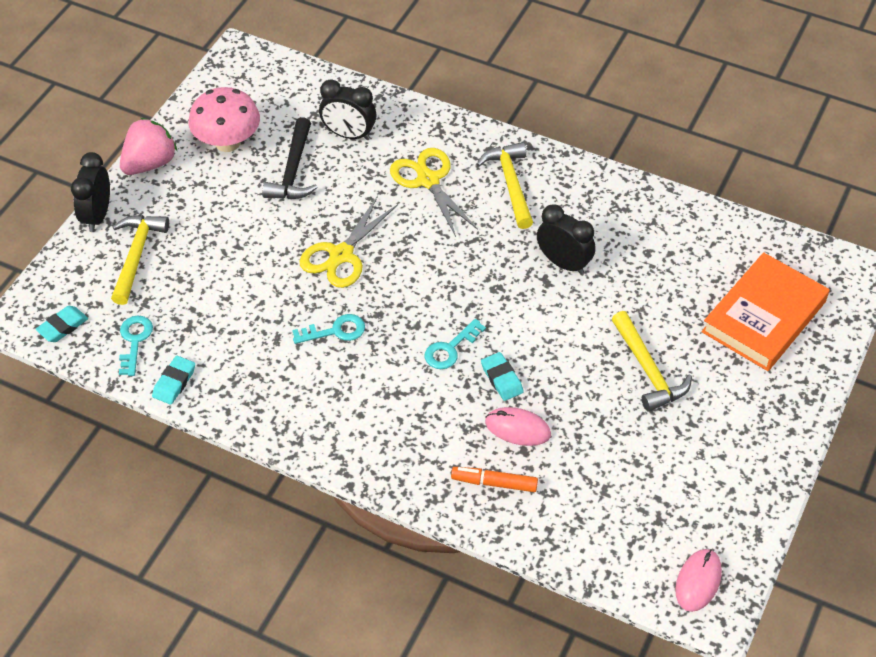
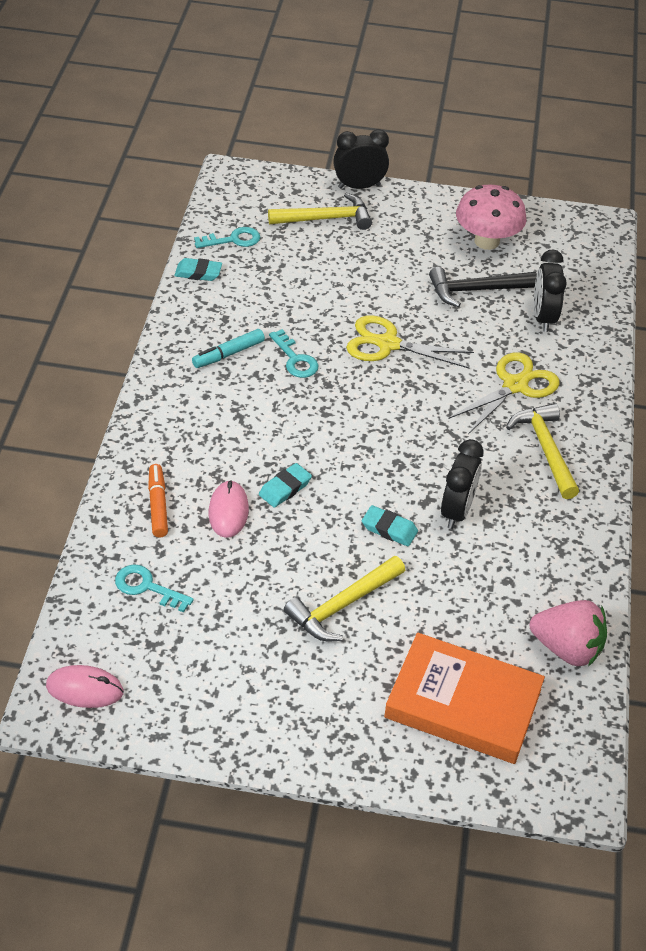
camera: 70 degrees right, 5 degrees down
turquoise eraser [36,306,88,342] -> turquoise eraser moved to [362,505,418,546]
pink strawberry [120,118,177,175] -> pink strawberry moved to [530,600,607,666]
turquoise key [425,319,486,369] -> turquoise key moved to [115,565,194,613]
yellow hammer [476,142,533,229] -> yellow hammer turned 75 degrees counterclockwise [506,403,579,499]
none -> turquoise marker [192,329,265,368]

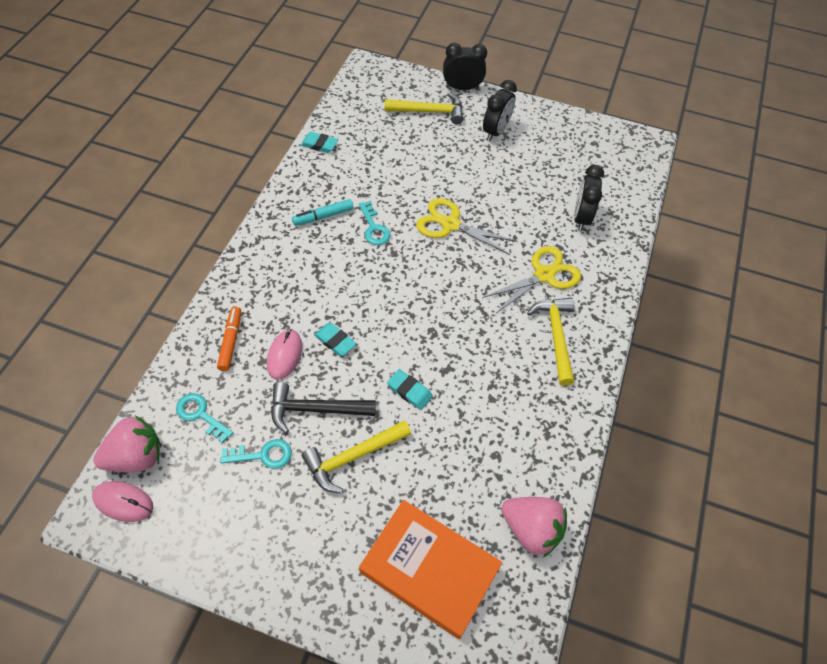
camera: 10 degrees right, 10 degrees up
turquoise key [194,227,260,248] -> turquoise key moved to [220,439,292,469]
turquoise eraser [259,463,312,508] -> turquoise eraser turned 75 degrees clockwise [314,323,357,356]
black hammer [429,267,537,307] -> black hammer moved to [271,382,376,433]
black clock [441,439,484,529] -> black clock moved to [483,80,517,141]
pink mushroom [456,185,527,250] -> none
none -> pink strawberry [93,416,161,472]

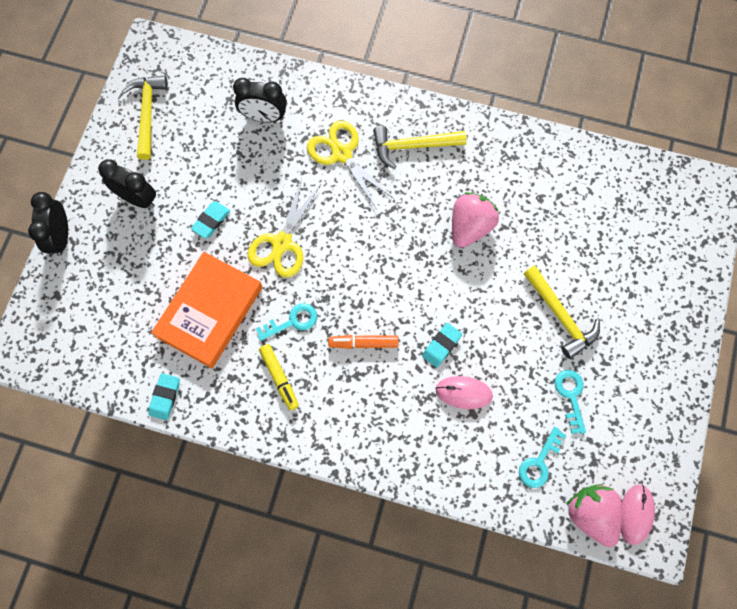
camera: 90 degrees left, 15 degrees up
orange marker [217,307,241,371] -> orange marker moved to [328,335,399,349]
black hammer [271,382,376,433] -> none
turquoise marker [292,199,354,226] -> yellow marker [259,344,299,410]
orange book [359,500,502,639] -> orange book moved to [151,252,263,368]
yellow hammer [385,93,463,125] -> yellow hammer moved to [122,75,168,160]
turquoise eraser [387,369,433,410] -> turquoise eraser moved to [191,202,230,238]
pink strawberry [501,497,567,558] -> pink strawberry moved to [452,192,499,248]

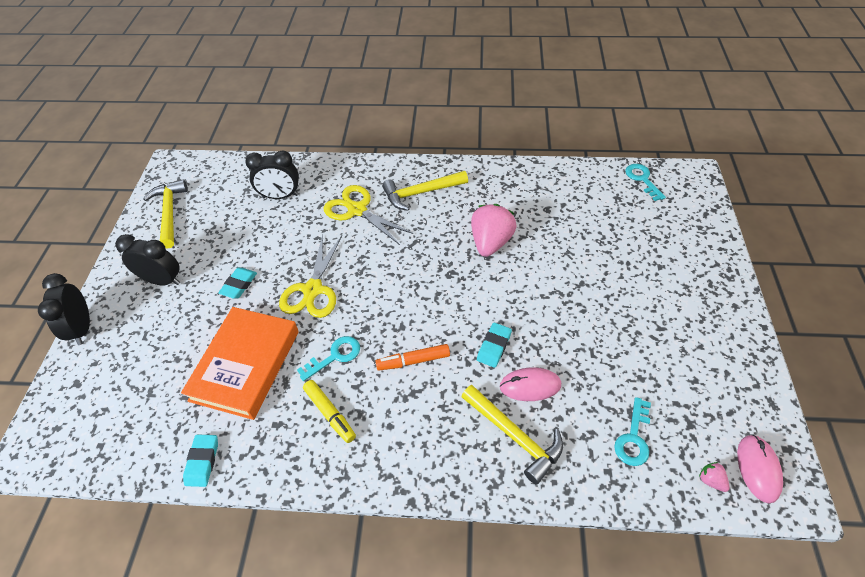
camera: 10 degrees left, 20 degrees down
yellow hammer [524,266,600,359] -> yellow hammer moved to [461,385,563,485]
turquoise key [555,370,586,434] -> turquoise key moved to [625,164,666,201]
pink strawberry [567,484,622,547] -> pink strawberry [699,462,730,492], size x0.42

